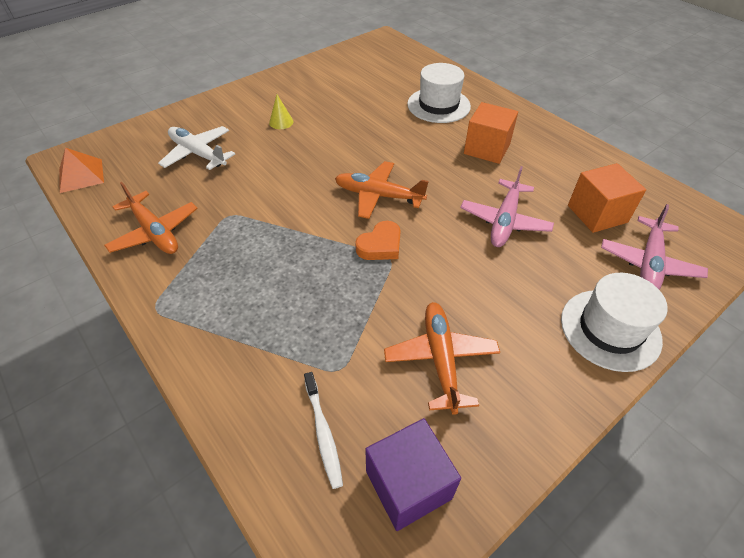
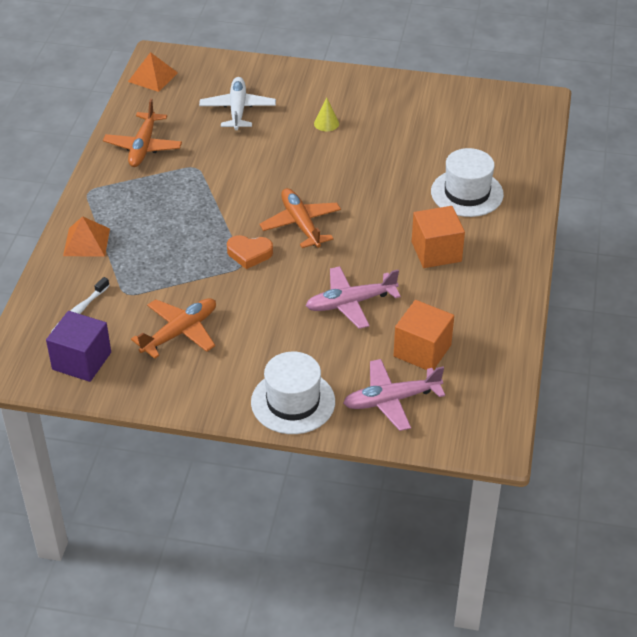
camera: 50 degrees right, 5 degrees down
none -> orange pyramid [63,216,110,257]

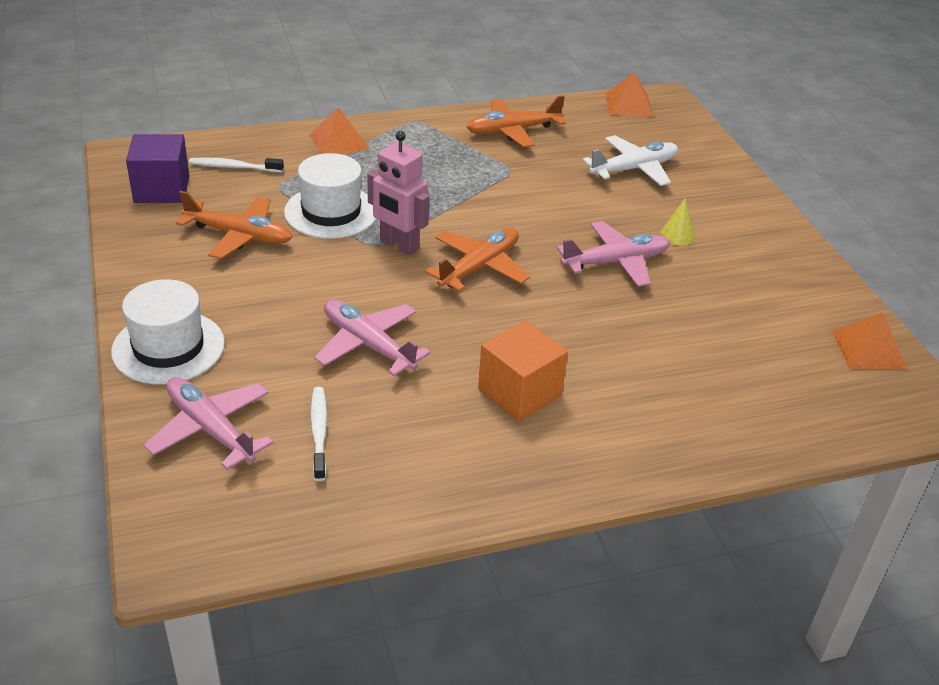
camera: 60 degrees right, 5 degrees down
orange heart [227,235,273,269] -> pink robot [367,131,429,255]
orange cube [393,300,454,370] -> white toothbrush [310,387,327,481]
white hat [431,148,504,217] -> white hat moved to [284,153,376,239]
none -> pink plane [557,221,670,287]
none -> orange pyramid [832,313,907,369]

